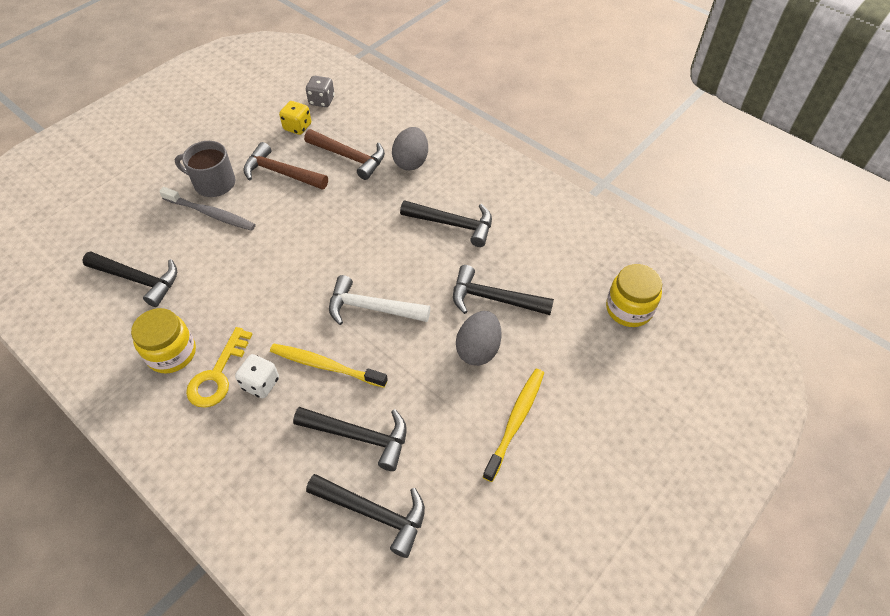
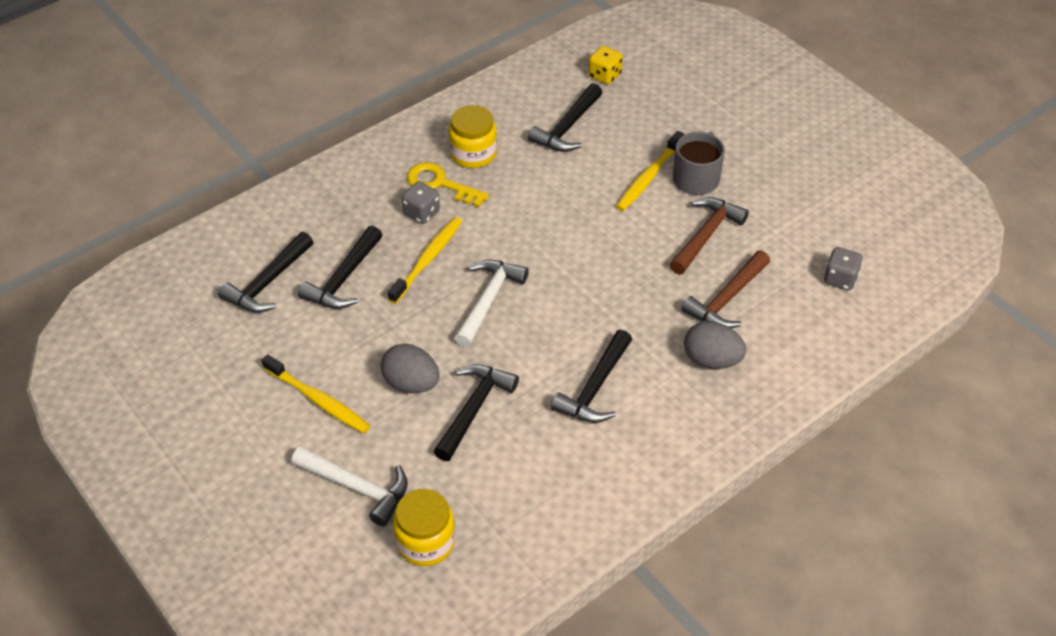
camera: 100 degrees right, 5 degrees down
grey toothbrush [159,187,256,231] -> yellow toothbrush [616,131,684,211]
white dice [235,354,279,398] -> grey dice [402,181,440,224]
yellow dice [279,101,311,135] -> yellow dice moved to [589,46,623,84]
none -> white hammer [291,446,408,527]

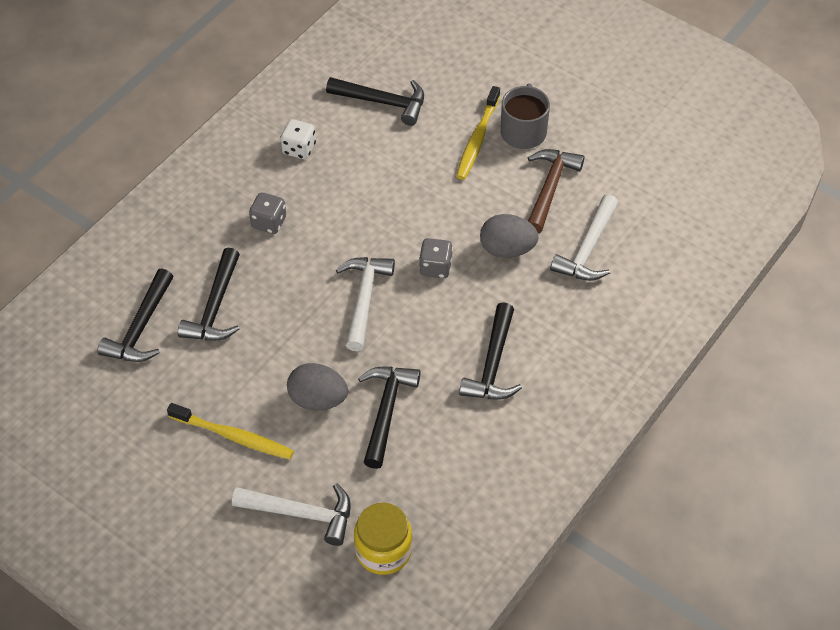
camera: 15 degrees left, 5 degrees up
yellow toothbrush [388,217,462,304] -> none
yellow key [407,162,489,207] -> none
yellow jar [449,105,497,168] -> white dice [281,119,316,159]
black hammer [528,83,603,152] -> black hammer turned 90 degrees counterclockwise [326,77,424,126]
yellow dice [589,46,623,84] -> none
brown hammer [681,250,770,328] -> white hammer [550,194,618,281]
grey egg [684,321,746,369] -> grey egg moved to [480,214,539,258]
grey dice [824,247,863,290] -> grey dice moved to [419,238,453,278]

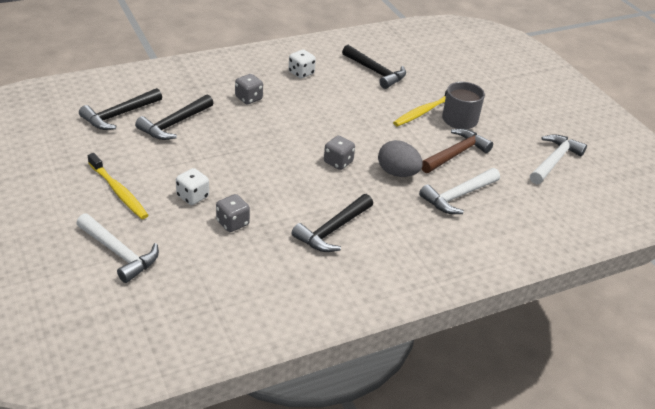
camera: 25 degrees right, 15 degrees down
grey egg [287,363,348,410] -> white dice [176,168,209,205]
white hammer [336,257,395,351] -> white hammer moved to [530,134,587,184]
yellow jar [354,503,412,575] -> none
black hammer [358,367,421,469] -> grey dice [216,194,250,232]

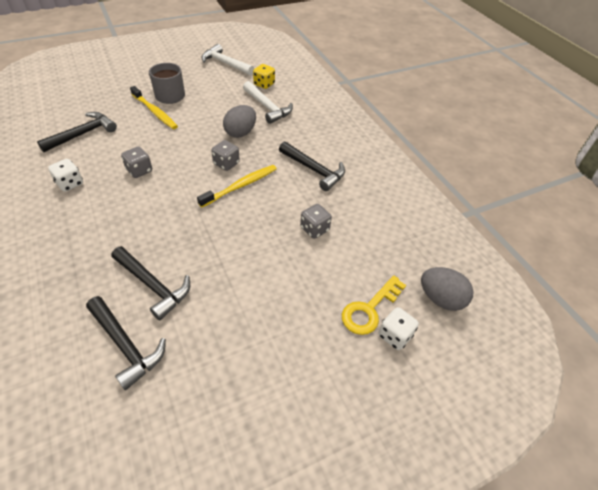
camera: 90 degrees left, 10 degrees up
white hammer [76,213,159,283] -> yellow key [342,275,406,335]
yellow toothbrush [88,153,148,219] -> yellow toothbrush moved to [197,165,277,208]
white dice [176,168,209,205] -> white dice moved to [378,307,419,350]
grey dice [235,74,263,104] -> grey dice moved to [121,146,152,178]
brown hammer [422,129,493,173] -> none
none -> yellow dice [253,64,275,89]
none -> grey egg [421,267,474,311]

